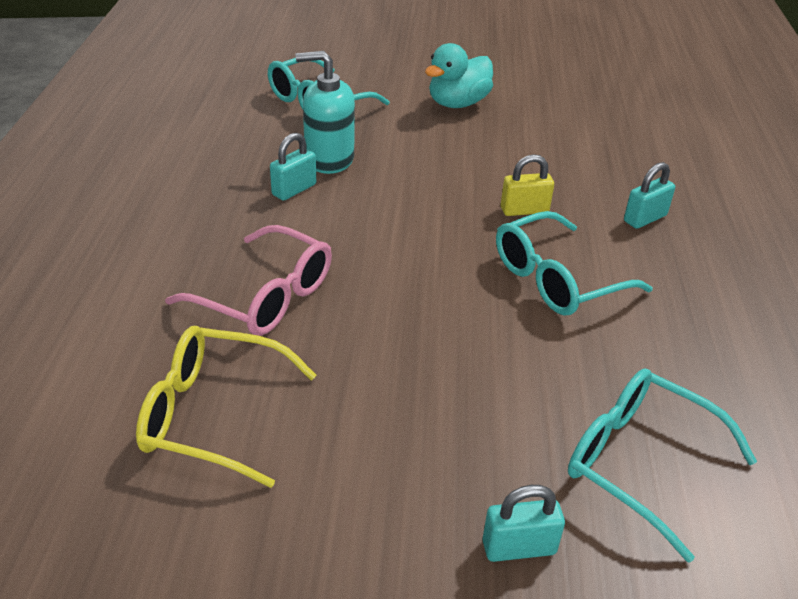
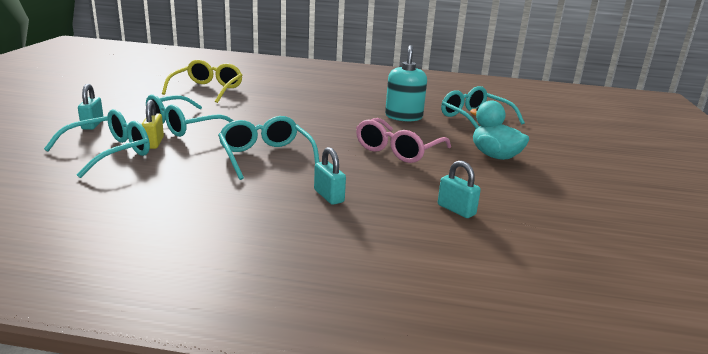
camera: 95 degrees right, 15 degrees down
pink glasses [165,225,332,336] -> pink glasses moved to [356,118,451,163]
turquoise padlock [270,133,316,201] -> turquoise padlock moved to [438,160,481,218]
yellow padlock [501,154,554,216] -> yellow padlock moved to [141,100,164,149]
none -> turquoise glasses [146,94,233,137]

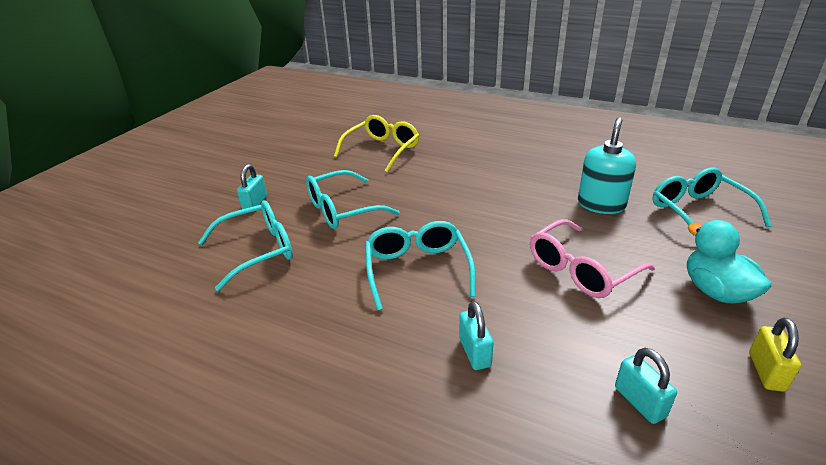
camera: 20 degrees right, 10 degrees up
yellow padlock [141,100,164,149] -> yellow padlock moved to [749,318,801,392]

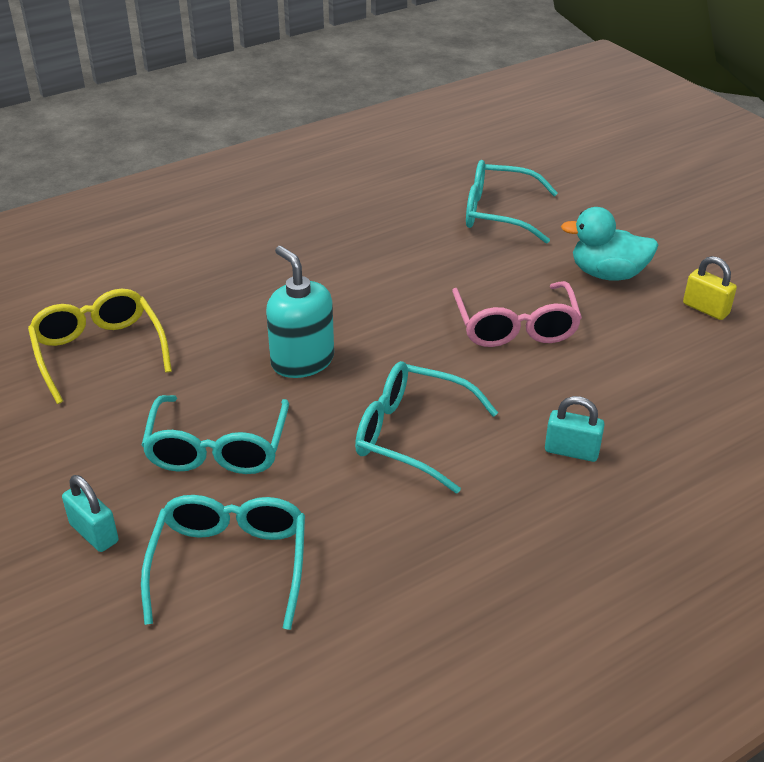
camera: 60 degrees left, 5 degrees up
turquoise soap dispenser [578,117,636,214] -> turquoise soap dispenser moved to [266,246,334,378]
turquoise padlock [615,348,677,424] -> none

